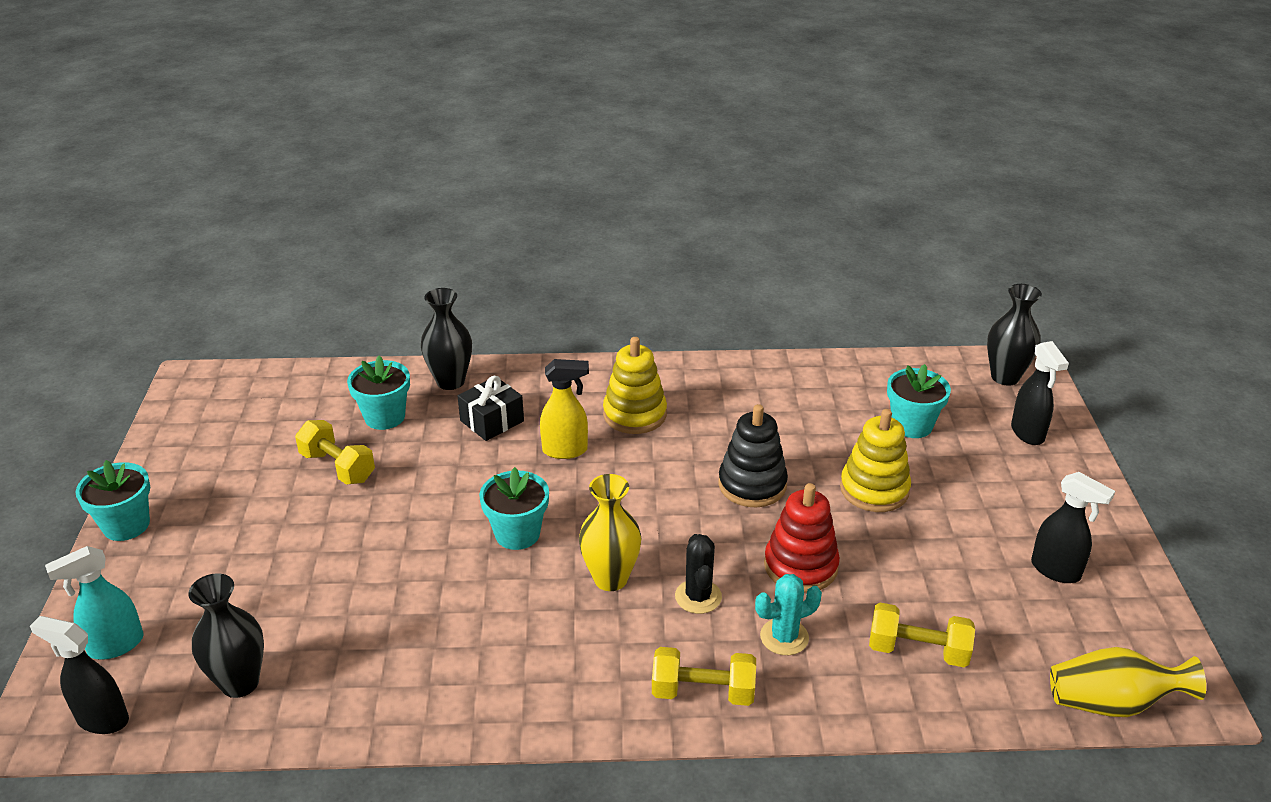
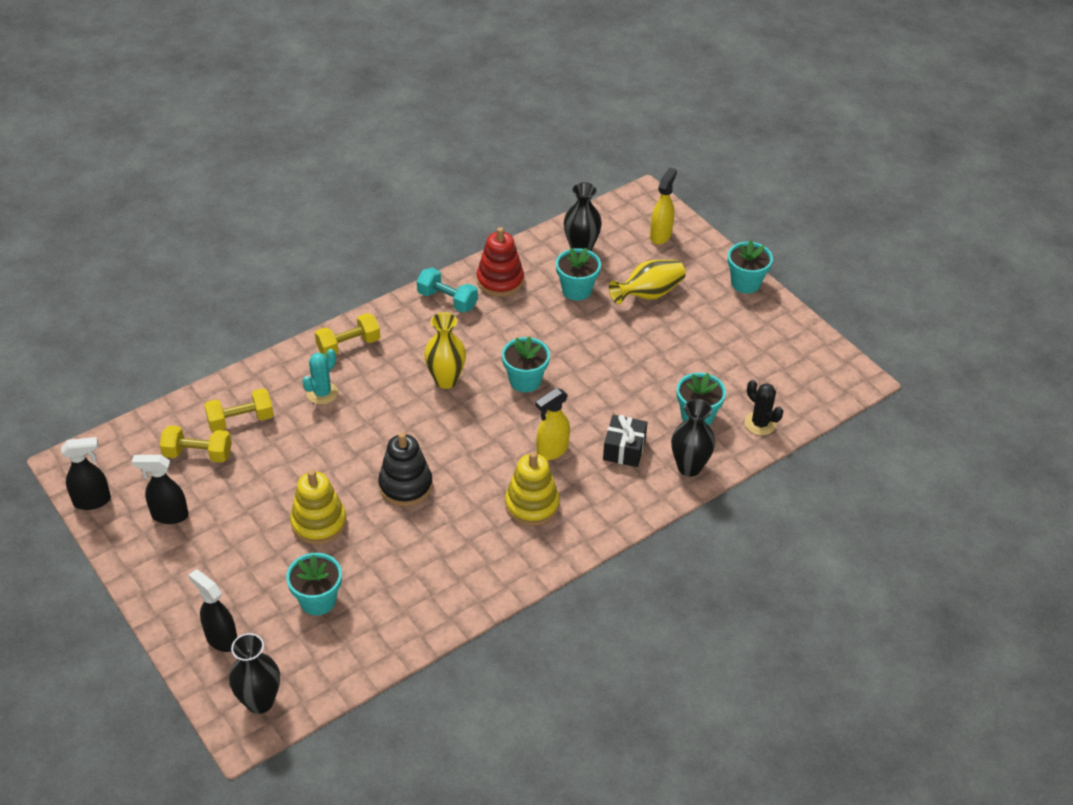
camera: 145 degrees right, 10 degrees up
black spray bottle [30,616,129,734] -> black spray bottle moved to [61,437,111,510]
turquoise spray bottle [45,546,144,659] -> yellow spray bottle [650,167,677,245]
yellow dumbbell [295,420,375,485] -> yellow dumbbell moved to [160,425,232,463]
black cactus [675,534,722,614] -> black cactus moved to [745,380,783,435]
red stacking toy [764,483,840,593] -> red stacking toy moved to [477,227,524,297]
yellow vase [1050,647,1206,717] -> yellow vase moved to [609,260,686,304]
none -> turquoise dumbbell [417,268,478,313]
none -> turquoise flower pot [556,248,601,301]

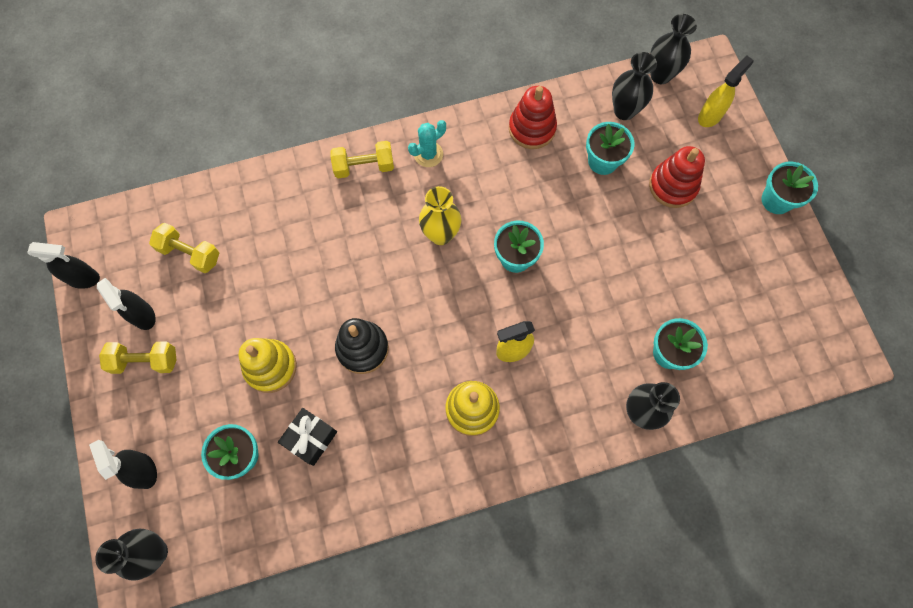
camera: 20 degrees right, 25 degrees up
black spray bottle [132,455,188,524] -> black spray bottle turned 150 degrees counterclockwise [97,278,156,330]
yellow dumbbell [204,388,274,432] -> yellow dumbbell moved to [99,342,177,374]
turquoise cactus [302,349,338,404] -> turquoise cactus moved to [408,120,446,167]
turquoise dumbbell [417,268,478,313] -> none
black gift [603,415,648,467] -> black gift moved to [278,408,337,466]
yellow vase [609,260,686,304] -> red stacking toy [649,146,705,208]
black cactus [745,380,783,435] -> none
none -> black vase [650,14,697,84]

